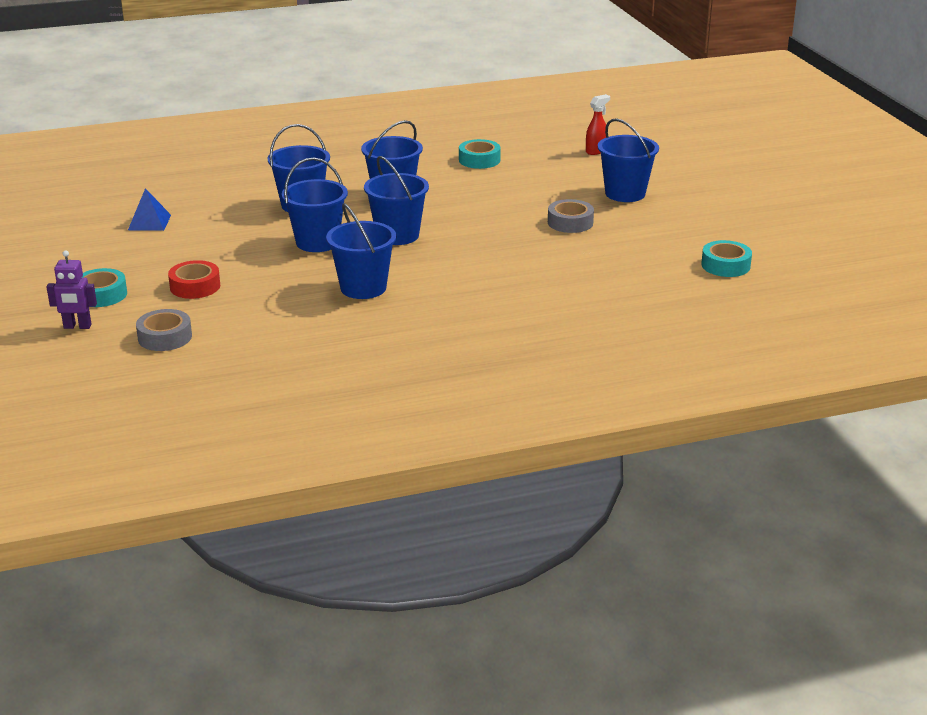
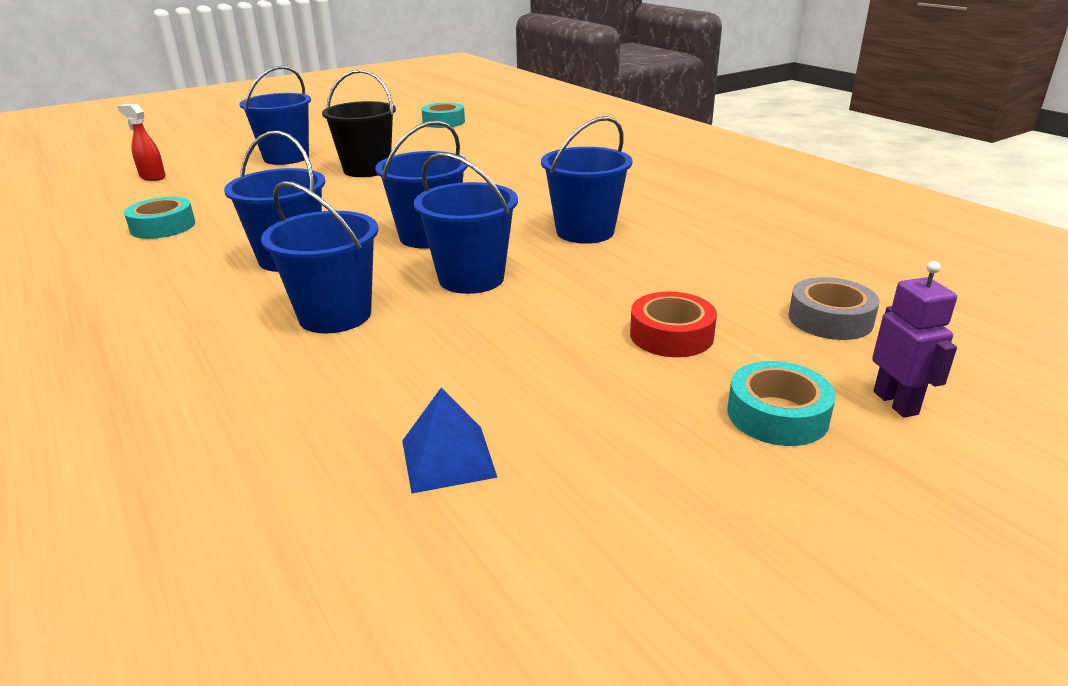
camera: 105 degrees left, 0 degrees up
grey tape [548,199,594,233] -> black bucket [322,70,396,177]

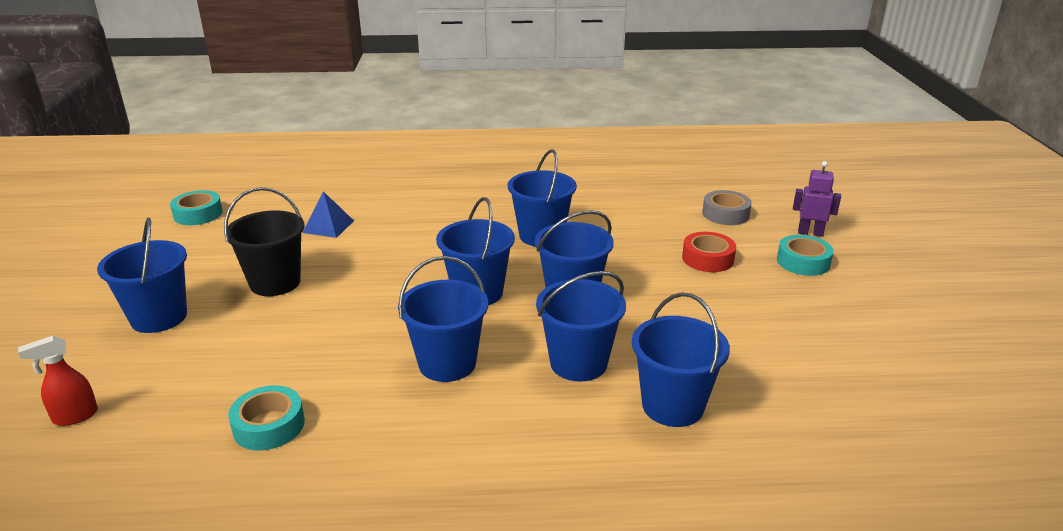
camera: 60 degrees left, 0 degrees up
blue pyramid [402,388,498,493] -> blue pyramid moved to [302,191,354,238]
none -> blue bucket [632,292,730,427]

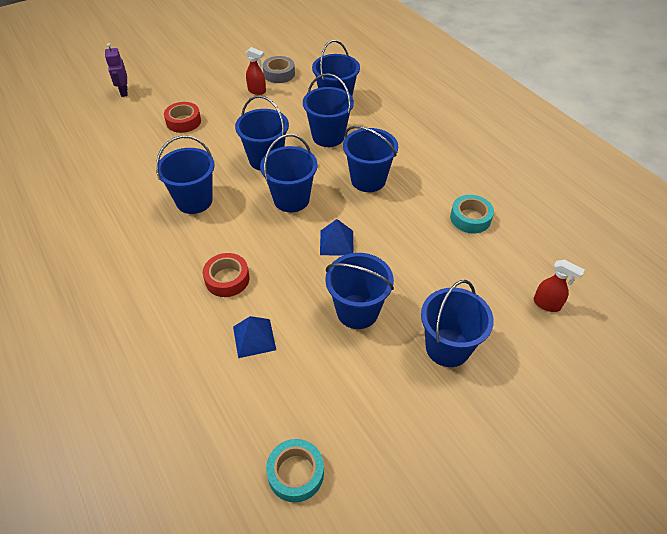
camera: 120 degrees left, 20 degrees up
black bucket [224,187,304,296] -> blue bucket [325,253,394,329]
grey tape [702,190,752,225] -> grey tape moved to [263,56,295,83]
turquoise tape [777,235,834,276] -> none
none -> red tape [203,253,250,297]
none -> red spray bottle [245,47,266,95]
none -> blue pyramid [320,219,354,255]

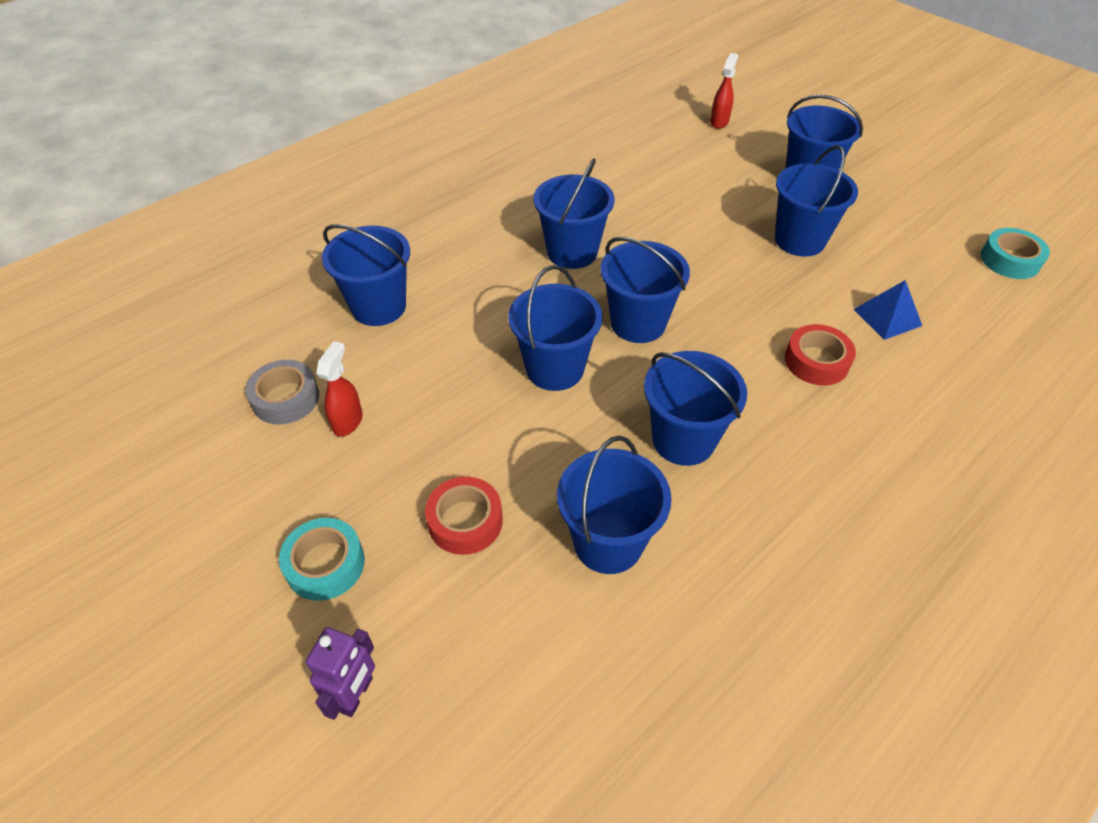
camera: 100 degrees left, 0 degrees up
purple robot [105,43,128,97] -> purple robot turned 45 degrees counterclockwise [306,627,375,720]
blue bucket [303,73,354,147] -> blue bucket moved to [557,436,672,574]
blue pyramid [320,219,354,255] -> none
turquoise tape [450,195,494,234] -> turquoise tape moved to [279,518,365,601]

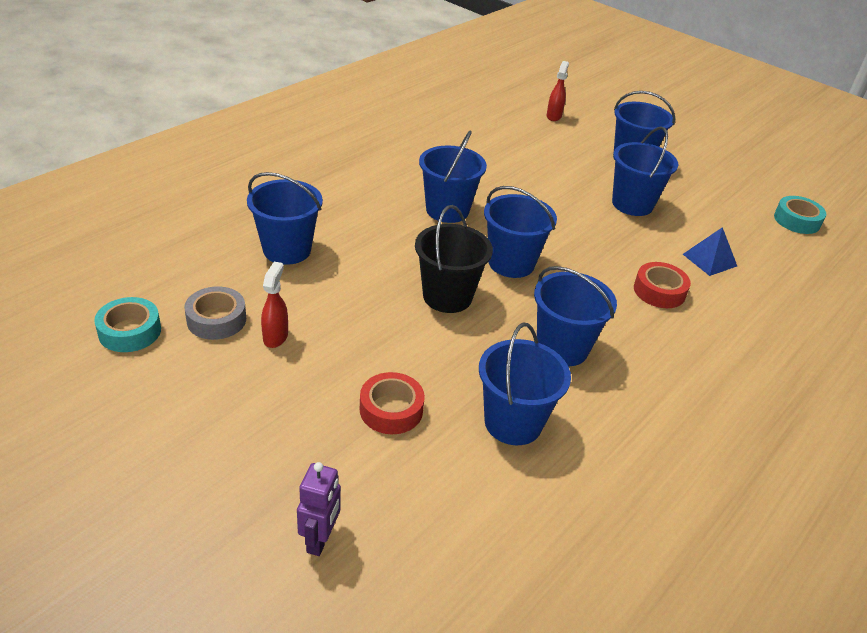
camera: 10 degrees left, 10 degrees down
turquoise tape [279,518,365,601] -> turquoise tape moved to [94,297,161,352]
blue bucket [509,265,603,391] -> black bucket [415,205,493,313]

